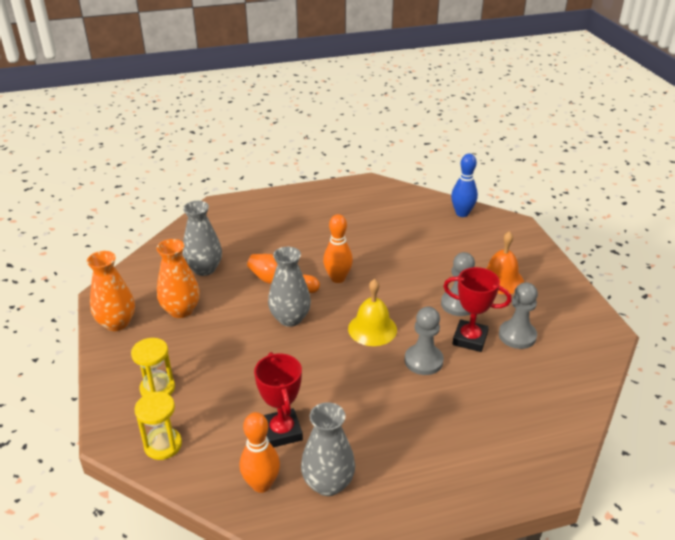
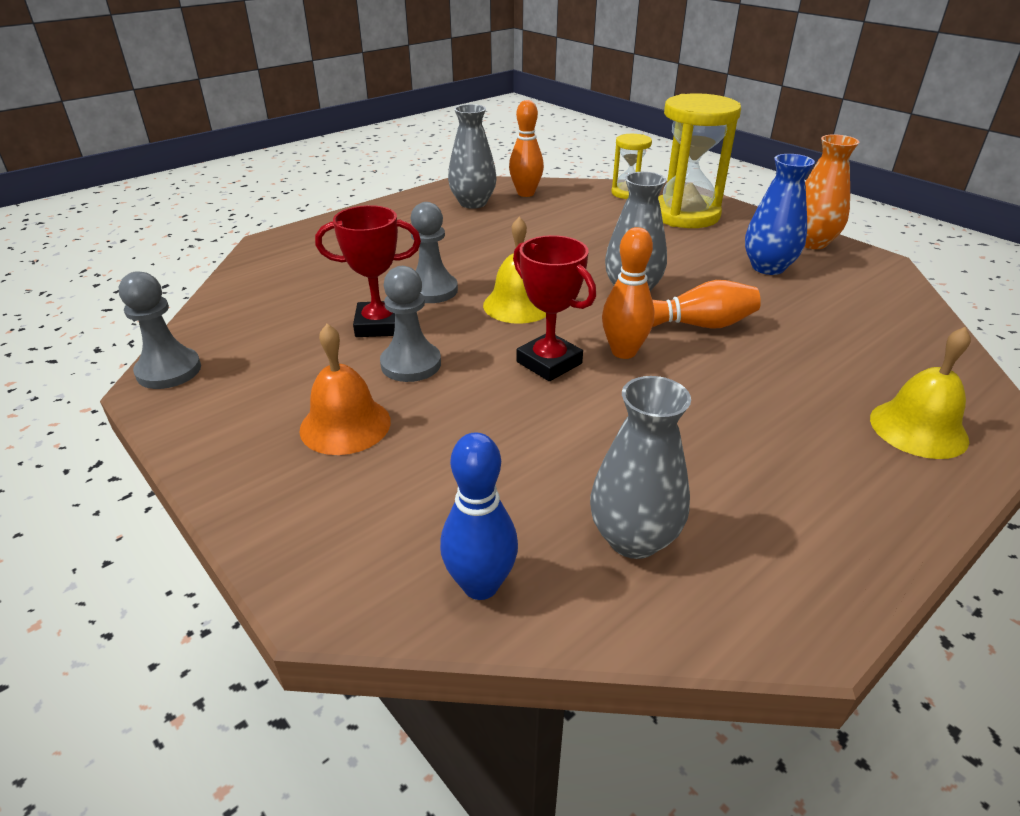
camera: 155 degrees right, 0 degrees up
yellow hourglass [131,338,175,396] -> yellow hourglass [658,93,741,228], size x1.87
orange vase [156,239,200,318] -> blue vase [745,154,815,275]
grey vase [182,201,222,276] -> grey vase moved to [590,376,691,559]
red trophy [254,352,303,447] -> red trophy moved to [513,235,596,381]
grey pawn [499,282,538,349] -> grey pawn moved to [119,271,201,389]
none -> yellow bell [870,327,971,459]

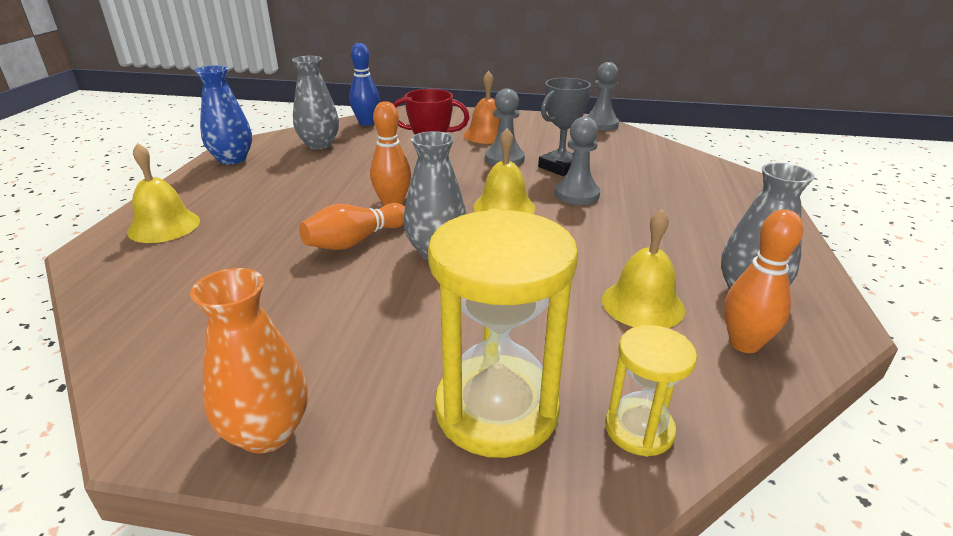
camera: 140 degrees right, 5 degrees down
red trophy [315,205,421,337] -> grey trophy [538,78,591,176]
blue vase [745,154,815,275] -> blue vase moved to [195,65,252,165]
none -> yellow bell [602,209,685,328]

